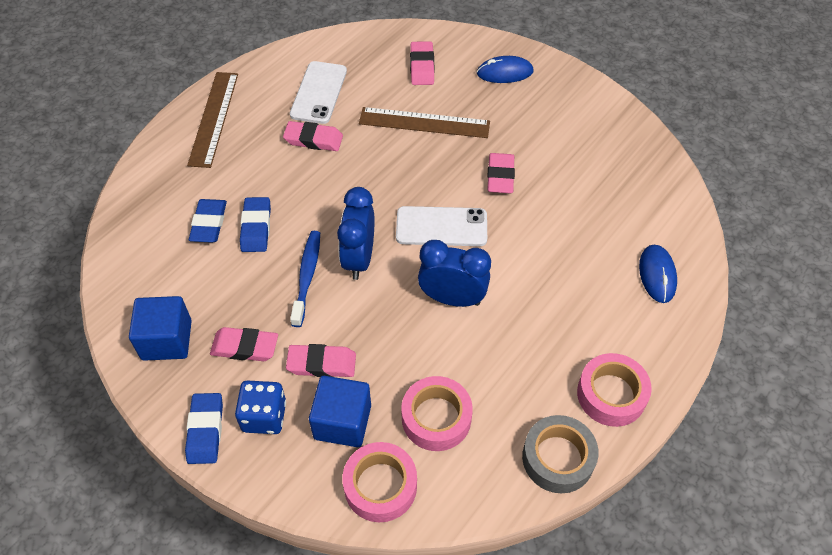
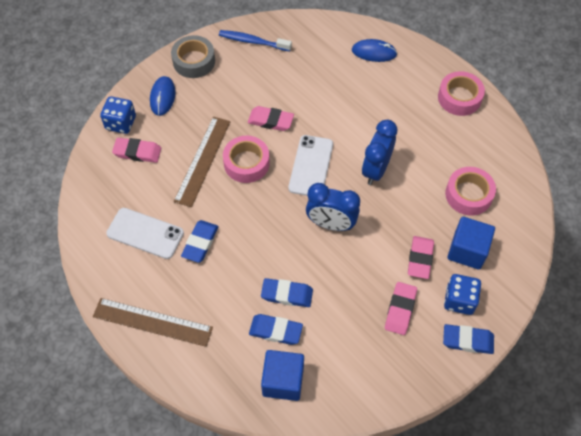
camera: 80 degrees left, 5 degrees up
blue cube [129,296,192,361] -> blue cube moved to [261,350,304,401]
pink eraser [283,121,343,151] -> blue eraser [181,220,219,263]
blue toothbrush [290,231,320,327] -> blue toothbrush moved to [219,30,292,51]
pink tape [342,442,417,522] -> pink tape moved to [223,136,270,183]
grey tape [522,415,599,493] -> grey tape moved to [171,35,215,78]
none -> blue dice [100,96,136,134]

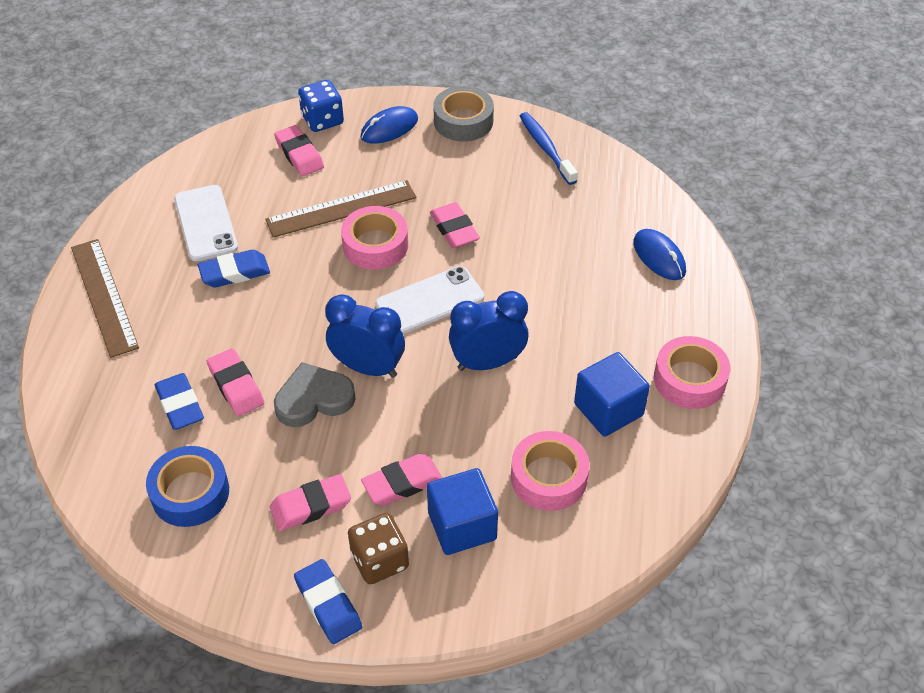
camera: 50 degrees right, 10 degrees down
blue eraser [261,278,313,307] -> pink eraser [207,348,264,416]
blue cube [261,350,304,401] -> blue cube moved to [574,352,650,437]
blue clock [306,183,360,231] -> blue clock turned 135 degrees clockwise [325,294,405,378]
blue dice [444,274,481,315] -> brown dice [348,513,409,584]
none -> blue tape [146,446,229,527]
none -> grey heart [274,362,356,427]

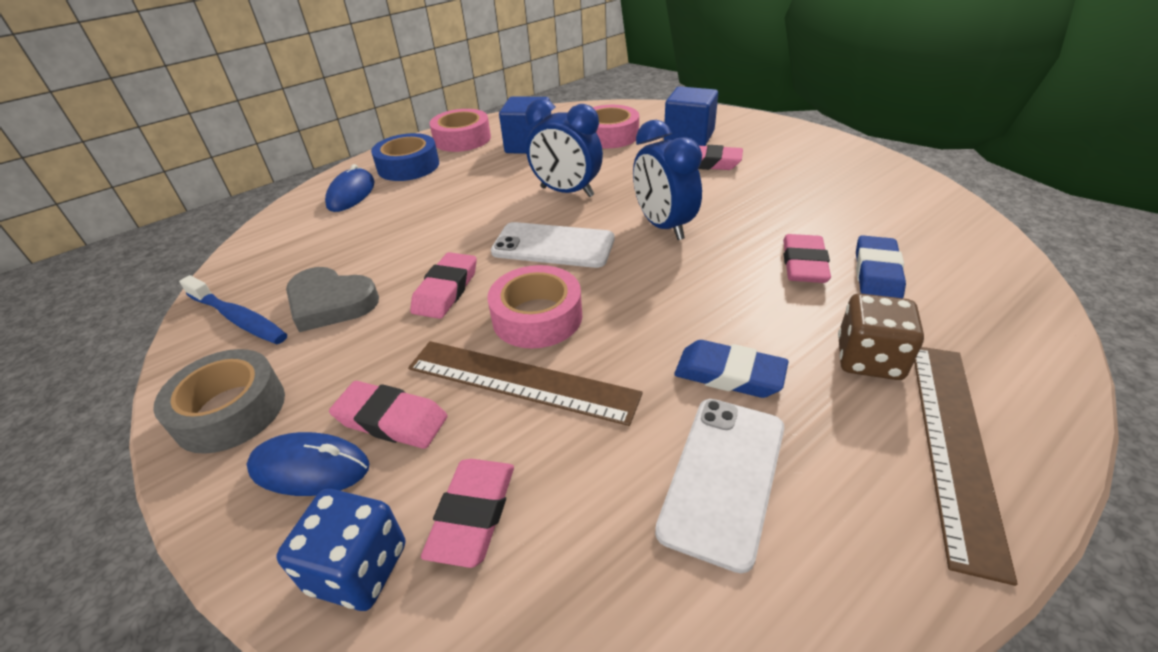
camera: 135 degrees left, 10 degrees down
blue tape [146,446,229,527] -> blue tape moved to [371,133,439,181]
pink eraser [270,474,351,531] -> pink eraser moved to [329,381,447,449]
grey heart [274,362,356,427] -> grey heart moved to [286,267,379,332]
blue eraser [294,559,362,644] -> none
brown dice [348,513,409,584] -> brown dice moved to [838,293,924,380]
blue toothbrush [520,112,578,185] -> blue toothbrush turned 75 degrees counterclockwise [179,275,287,344]

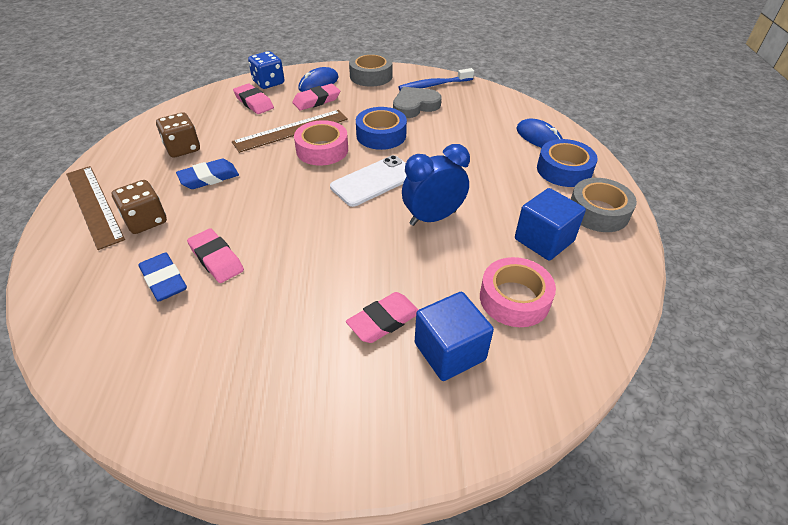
camera: 125 degrees right, 5 degrees up
pink eraser [410,252,477,319] -> blue tape [356,107,407,150]
pink tape [429,109,491,152] -> grey tape [571,178,637,232]
blue clock [633,120,702,240] -> none
white phone [655,399,784,573] -> brown dice [156,112,200,158]

